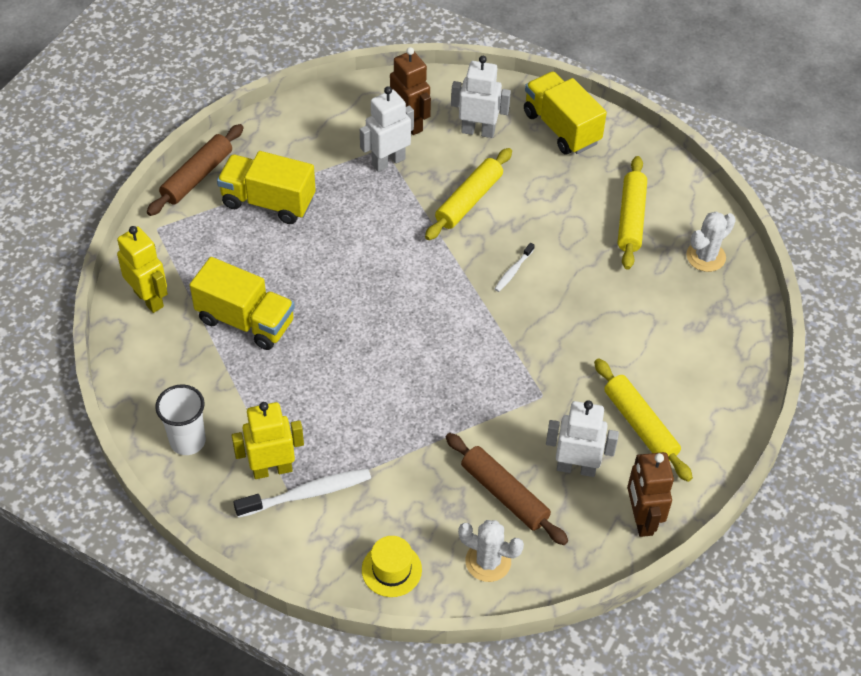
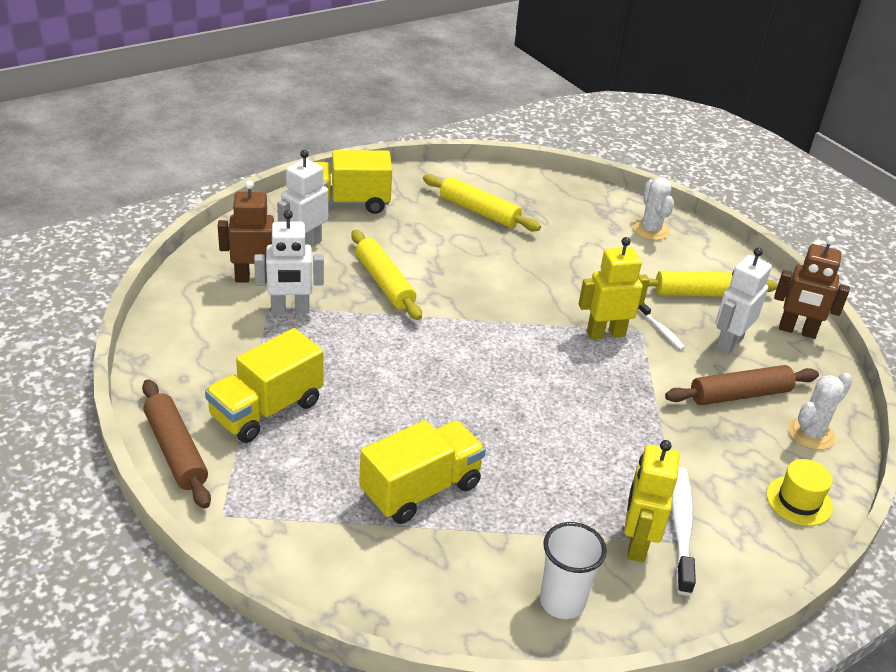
camera: 65 degrees left, 15 degrees down
yellow robot [117,226,168,313] -> yellow robot moved to [579,237,649,340]
white robot [360,86,414,172] -> white robot turned 90 degrees counterclockwise [254,210,324,314]
white toothbrush [495,243,535,292] -> white toothbrush moved to [638,303,685,350]
white cactus [686,211,736,272] -> white cactus moved to [633,177,674,240]

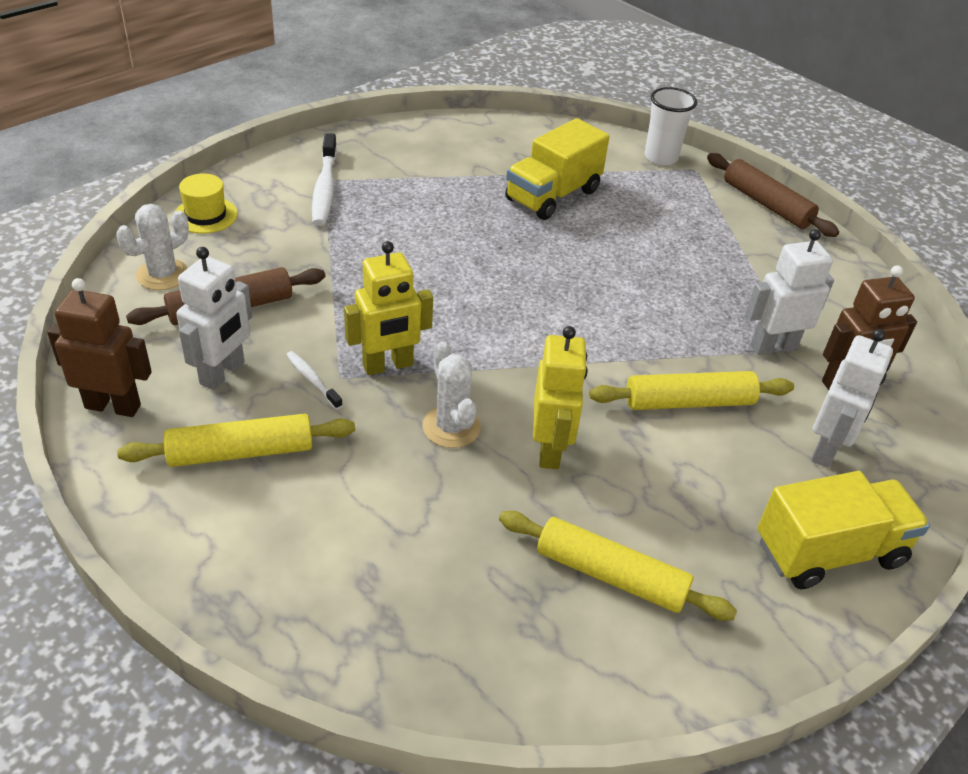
camera: 170 degrees right, 5 degrees up
yellow truck [205,328,324,443] -> none
yellow rolling pin [351,230,422,320] -> yellow rolling pin turned 60 degrees counterclockwise [589,371,794,410]
white cup [540,522,607,619] -> white cup moved to [645,87,697,165]
yellow robot [624,440,679,562] -> yellow robot moved to [533,326,588,469]
white cactus [633,177,674,240] -> white cactus moved to [422,342,481,448]

